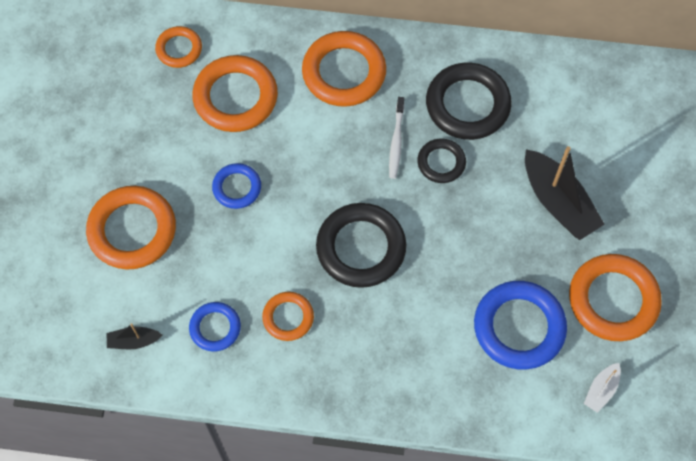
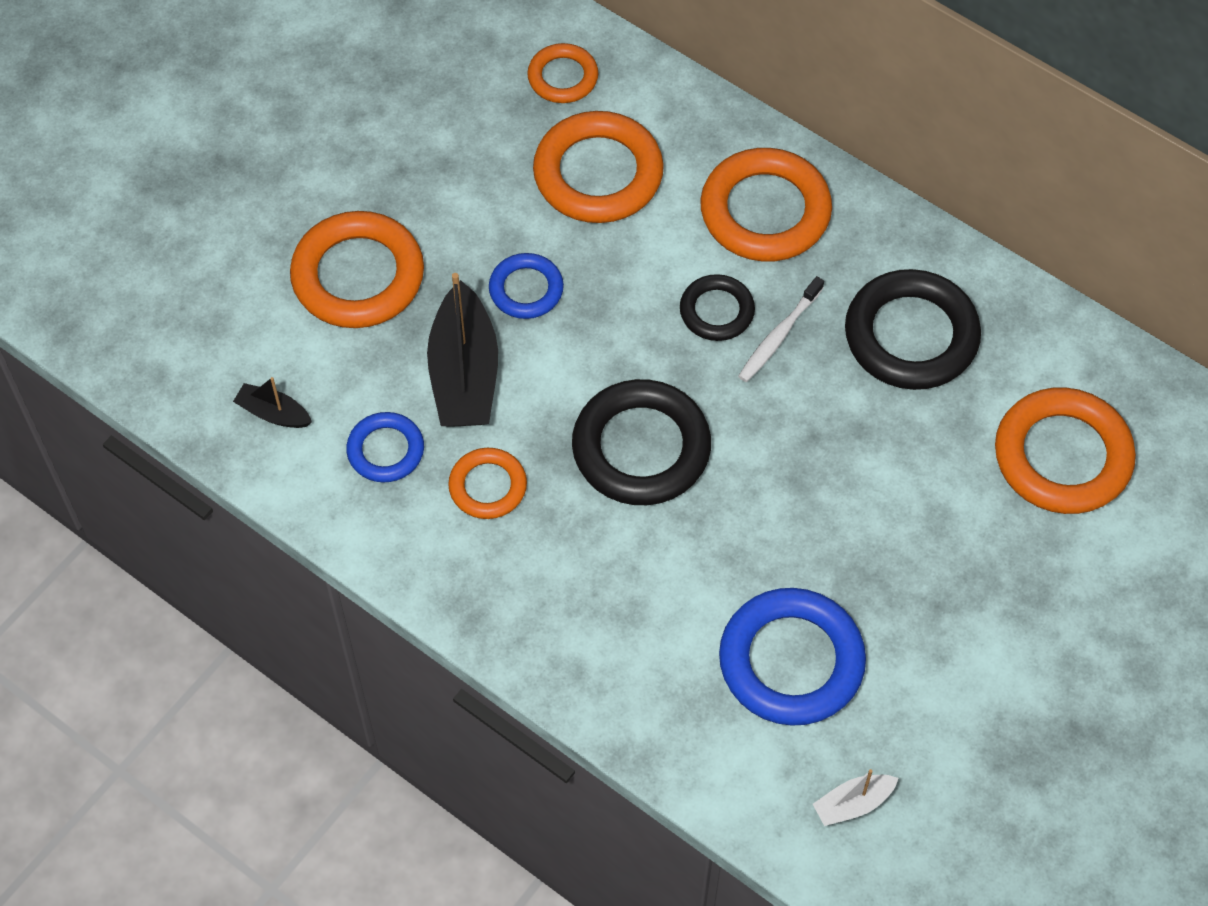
camera: 30 degrees right, 5 degrees down
black ring [417,139,466,183] -> black ring moved to [680,274,755,341]
black boat [525,146,605,240] -> black boat moved to [427,273,498,427]
orange ring [569,254,662,341] -> orange ring moved to [995,387,1136,514]

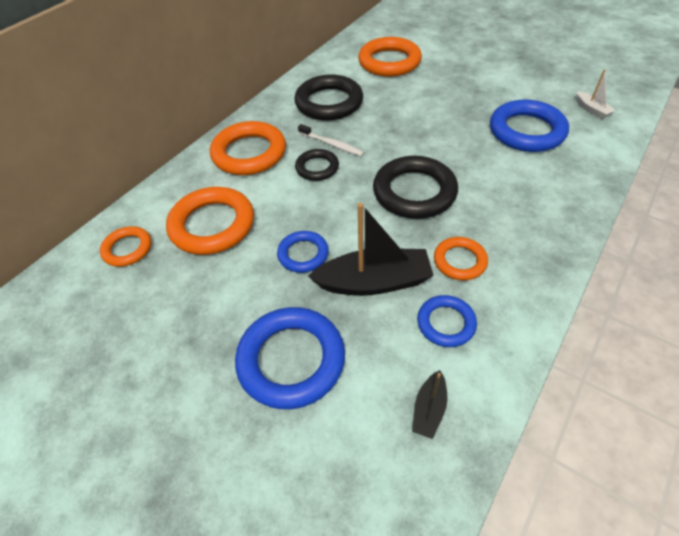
camera: 90 degrees left, 10 degrees down
orange ring [290,211,424,328] -> blue ring [235,307,345,409]

